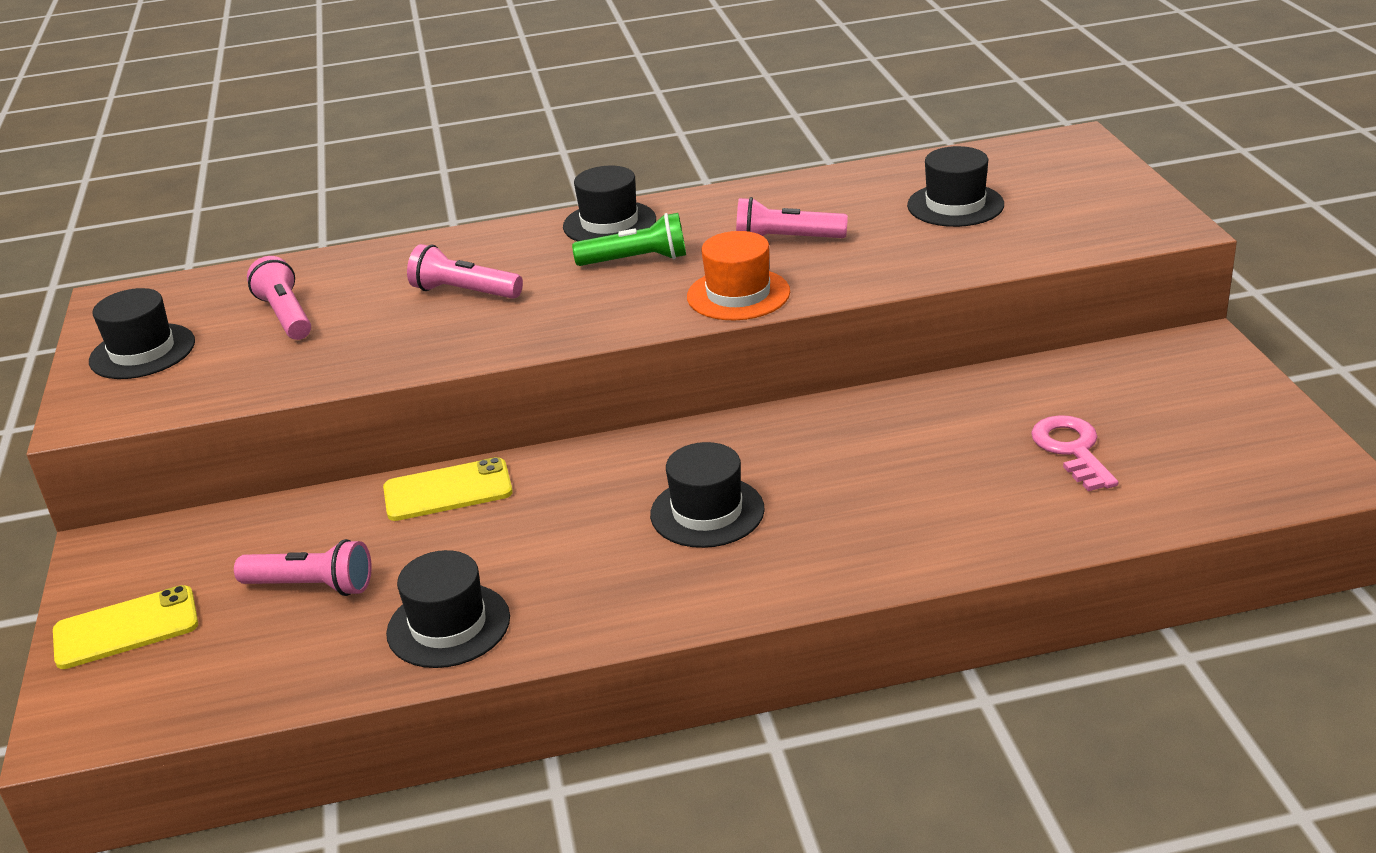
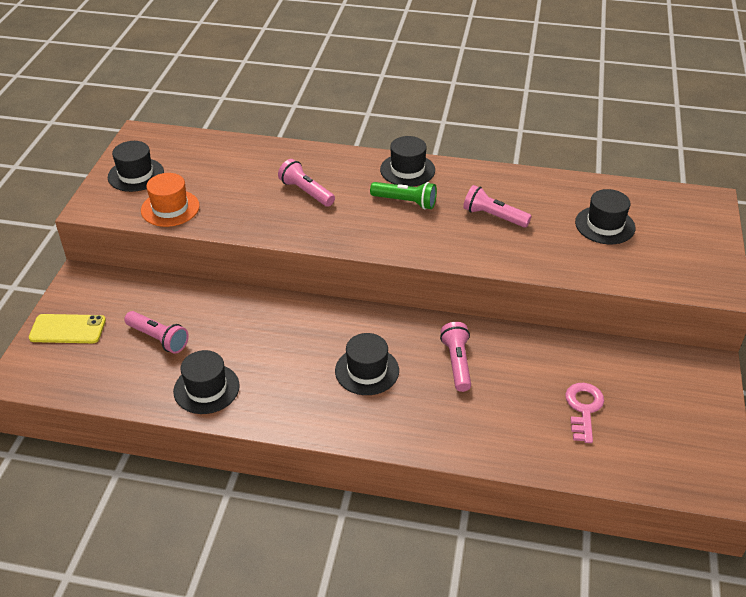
camera: 20 degrees right, 10 degrees up
pink flashlight [247,256,311,340] -> pink flashlight moved to [440,322,471,392]
yellow phone [383,457,513,521] -> none
orange hat [687,231,790,320] -> orange hat moved to [141,173,200,227]

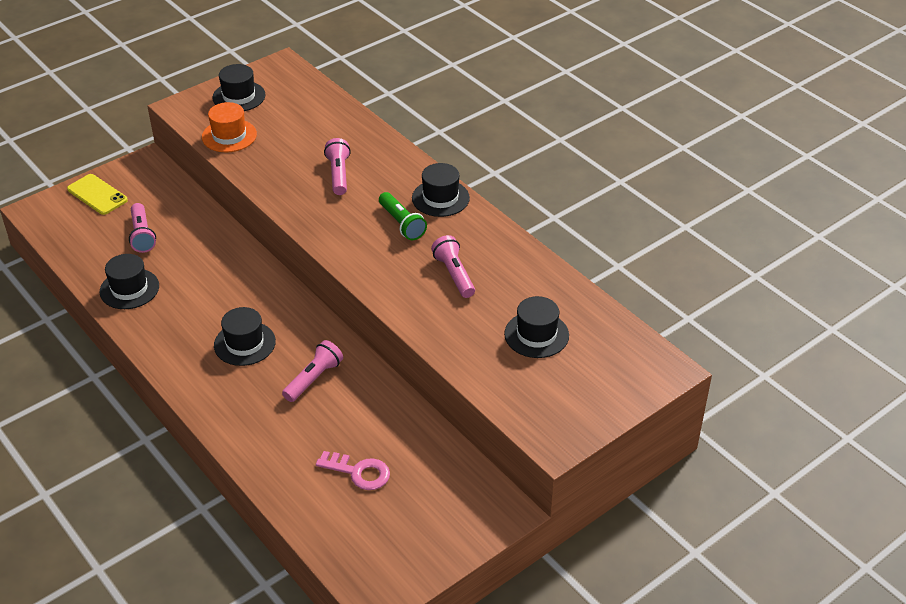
camera: 40 degrees right, 0 degrees up
pink key [565,383,604,443] -> pink key turned 60 degrees clockwise [316,451,390,490]

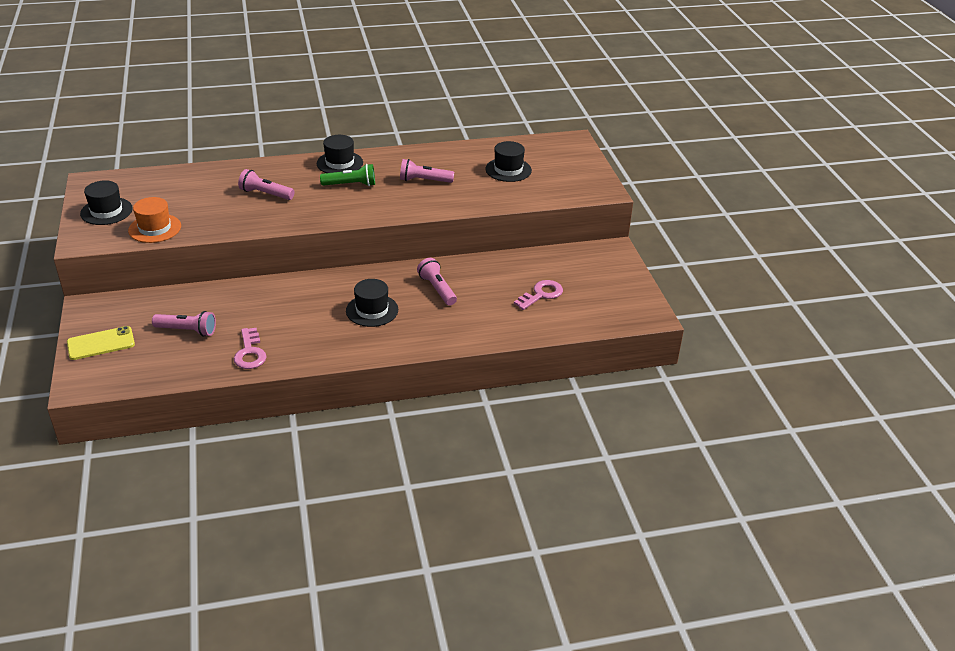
camera: 65 degrees left, 5 degrees down
black hat [99,254,159,309] -> pink key [234,328,266,369]

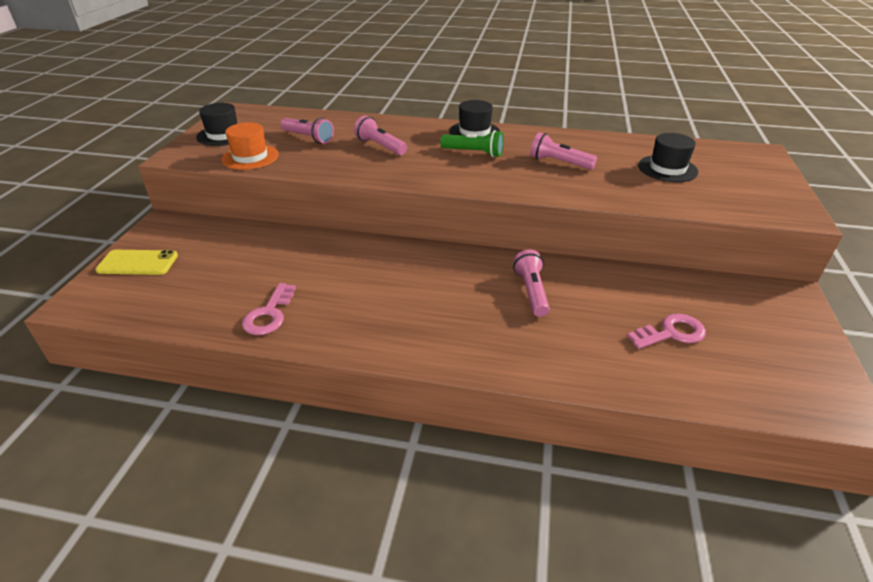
camera: 25 degrees right, 0 degrees up
pink flashlight [152,311,216,337] -> pink flashlight moved to [280,118,334,144]
black hat [346,279,398,327] -> none

